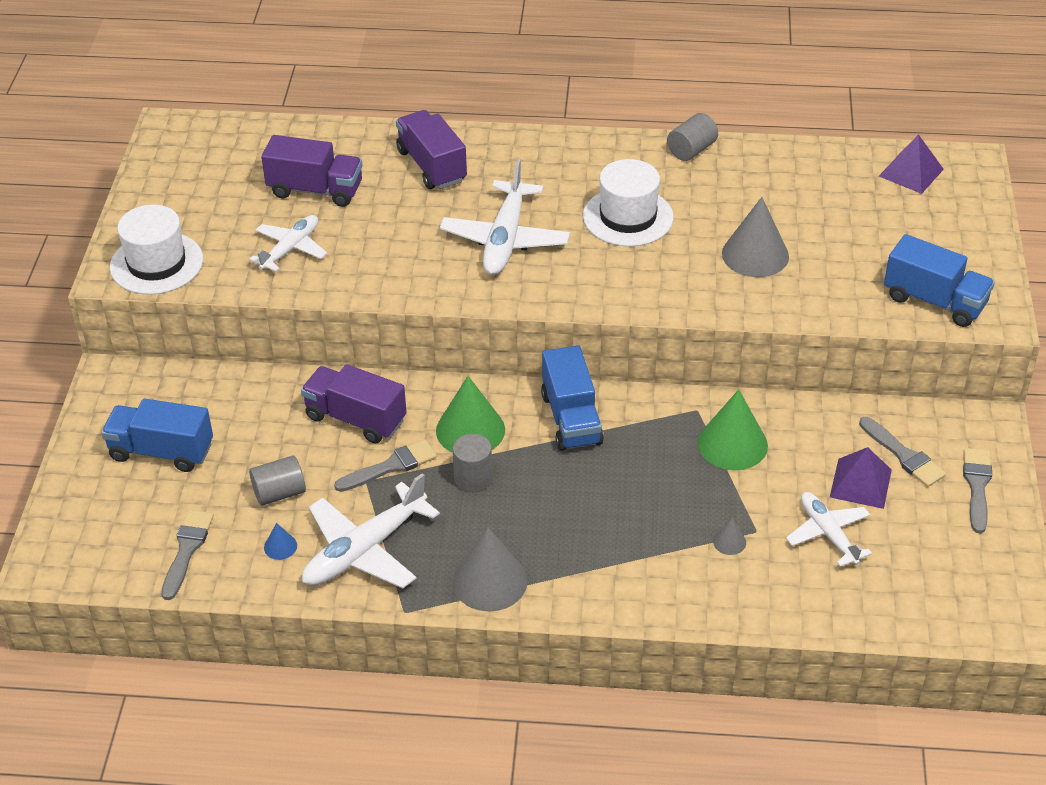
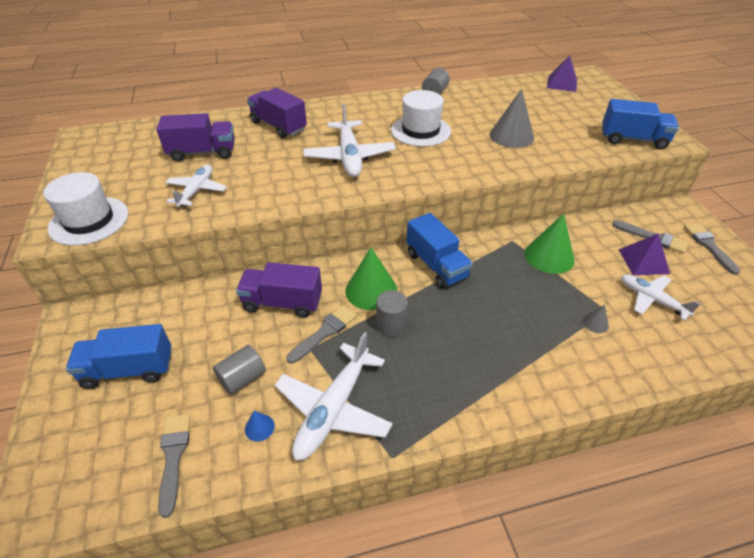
camera: 20 degrees left, 0 degrees up
grey cone [452,527,528,612] -> none

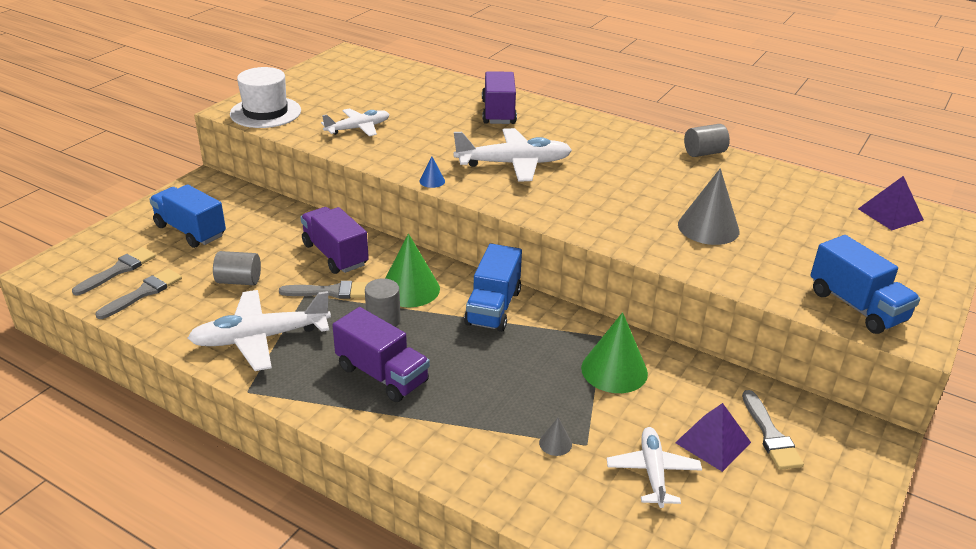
camera: 45 degrees right, 10 degrees down
purple truck [156,113,235,162] -> purple truck moved to [332,307,430,402]
blue cone [245,411,275,442] -> blue cone moved to [419,157,445,188]
white plane [303,103,396,177] -> white plane turned 135 degrees counterclockwise [453,128,572,182]
white hat [391,90,451,147] -> none
grey brush [684,223,740,275] -> grey brush moved to [72,247,156,295]

